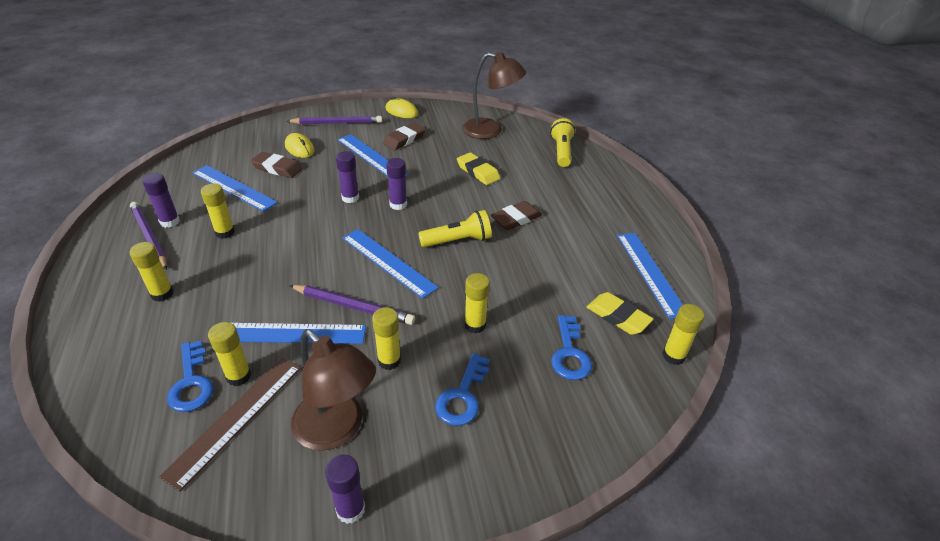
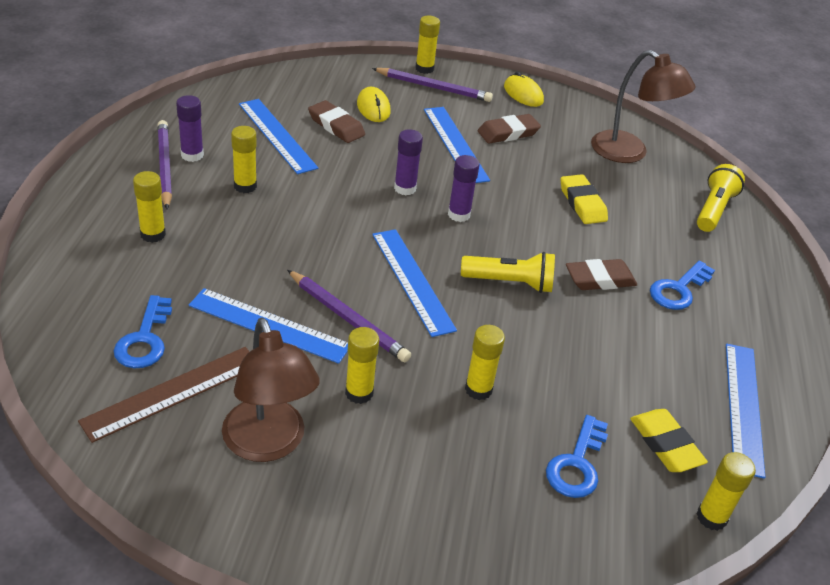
camera: 20 degrees right, 0 degrees up
yellow glue stick [208,322,251,386] -> yellow glue stick moved to [415,16,440,74]
purple glue stick [325,454,365,524] -> none
blue key [435,353,490,426] -> blue key moved to [650,261,715,310]

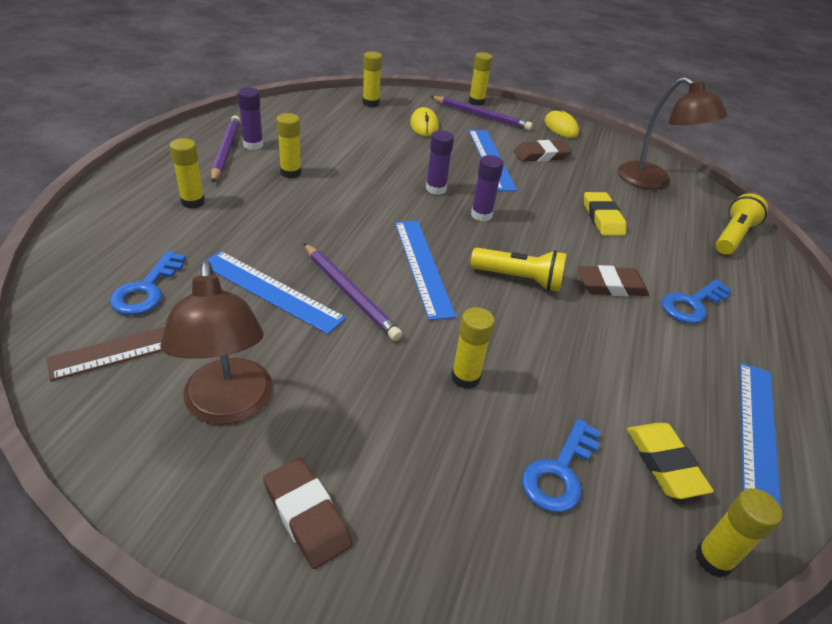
camera: 10 degrees right, 0 degrees up
blue ruler [239,99,318,174] -> none
brown eraser [308,100,365,143] -> brown eraser moved to [263,458,353,569]
yellow glue stick [345,327,379,404] -> yellow glue stick moved to [362,51,382,107]

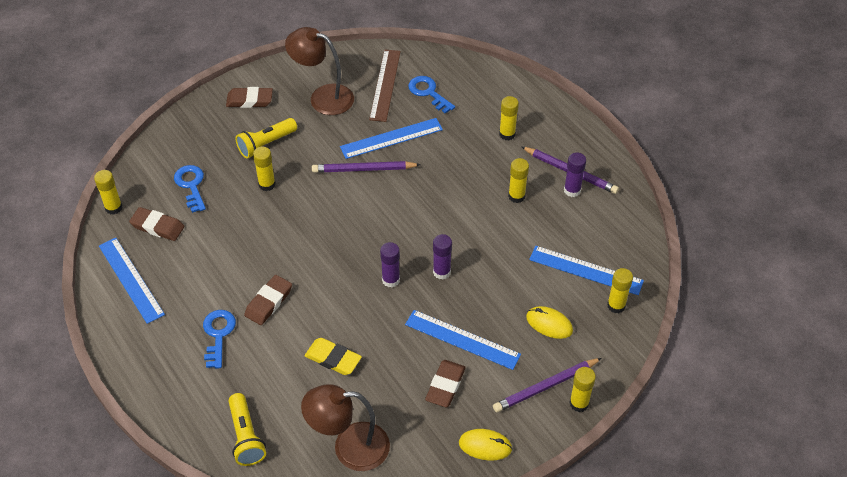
camera: 130 degrees right, 10 degrees up
blue ruler [395,221,456,320] -> blue ruler moved to [529,246,644,295]
yellow flashlight [470,248,567,291] -> yellow flashlight moved to [236,118,297,158]
yellow eraser [627,423,714,499] -> brown eraser [129,207,184,241]

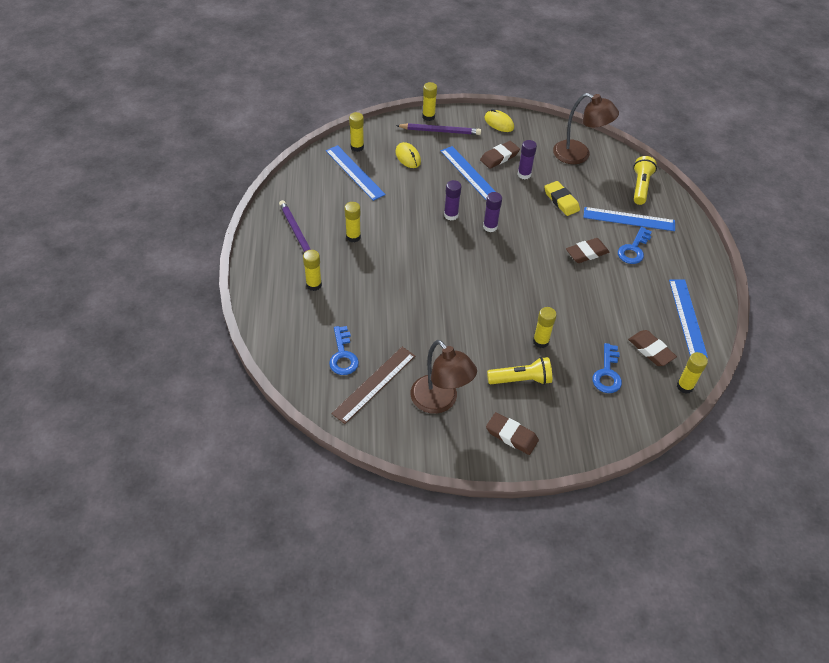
camera: 150 degrees left, 0 degrees up
purple pencil [312,161,421,173] -> none
blue ruler [340,118,443,159] -> blue ruler moved to [583,207,675,231]
purple glue stick [564,153,586,197] -> purple glue stick moved to [517,140,537,179]

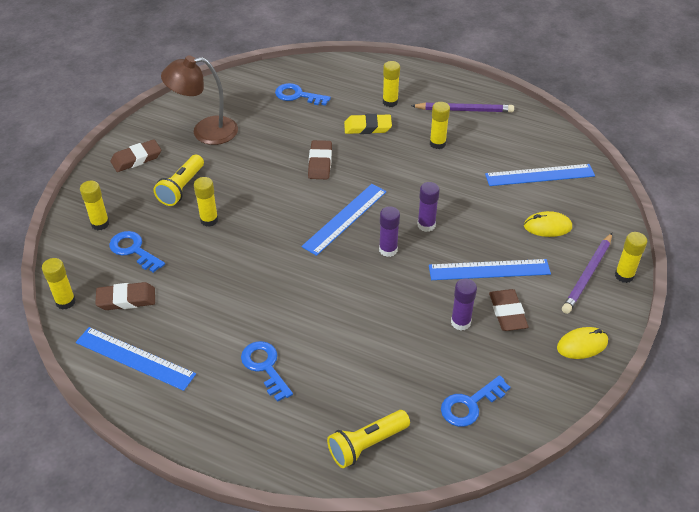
camera: 120 degrees right, 5 degrees down
brown ruler [331,347,415,424] -> none
yellow glue stick [349,112,364,152] -> yellow glue stick moved to [80,181,109,230]
yellow eraser [544,181,580,216] -> yellow eraser moved to [344,114,392,134]
brown lamp [553,93,619,164] -> blue key [441,375,511,427]
brown eraser [566,238,610,263] -> brown eraser moved to [308,140,332,179]
blue ruler [583,207,675,231] -> blue ruler moved to [301,184,386,256]
yellow flashlight [633,156,657,205] -> yellow flashlight turned 105 degrees clockwise [327,410,410,468]

